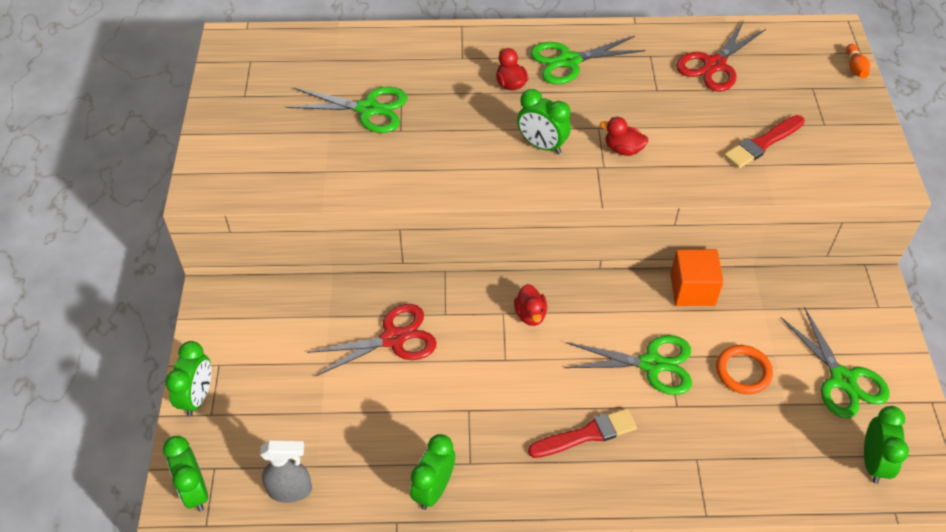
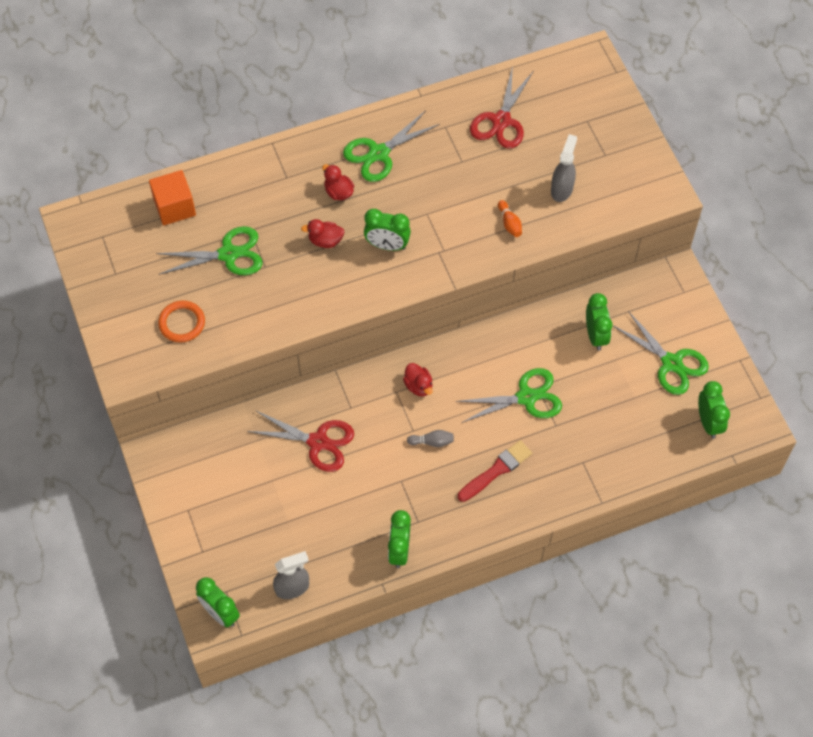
camera: 20 degrees left, 10 degrees up
green clock [165,341,212,417] -> green clock moved to [586,293,613,351]
red scissors [307,304,437,377] -> red scissors turned 60 degrees clockwise [247,410,354,472]
red duck [600,117,648,156] -> red duck moved to [301,219,344,248]
orange cube [670,249,724,306] -> orange cube moved to [149,170,196,225]
orange ring [716,345,773,394] -> orange ring moved to [158,301,205,342]
red brush [724,115,805,169] -> grey spray bottle [551,134,577,202]
orange bowling pin [846,44,870,78] -> orange bowling pin moved to [498,200,522,237]
none -> grey bowling pin [407,430,454,447]

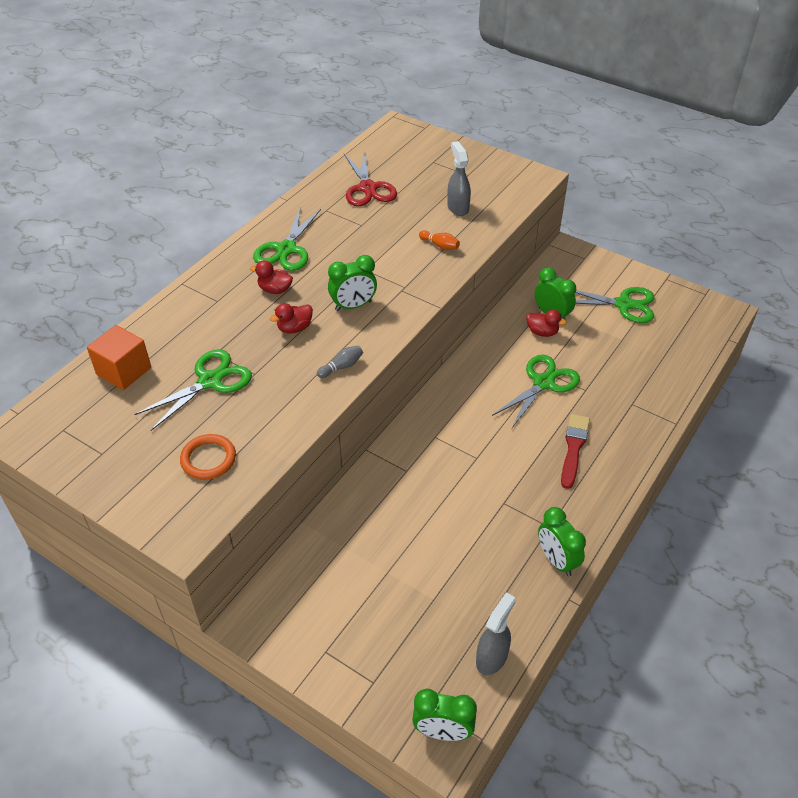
camera: 35 degrees left, 15 degrees down
red scissors [247,410,354,472] -> none
red duck [403,363,433,396] -> red duck moved to [526,310,567,337]
grey bowling pin [407,430,454,447] -> grey bowling pin moved to [317,346,363,378]
green clock [698,381,730,438] -> none

